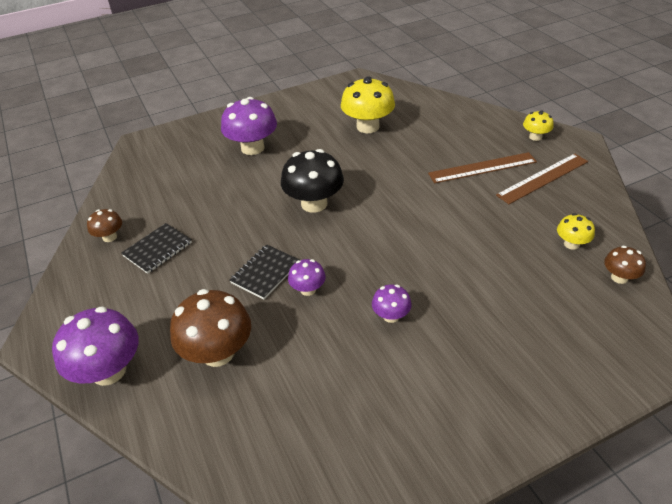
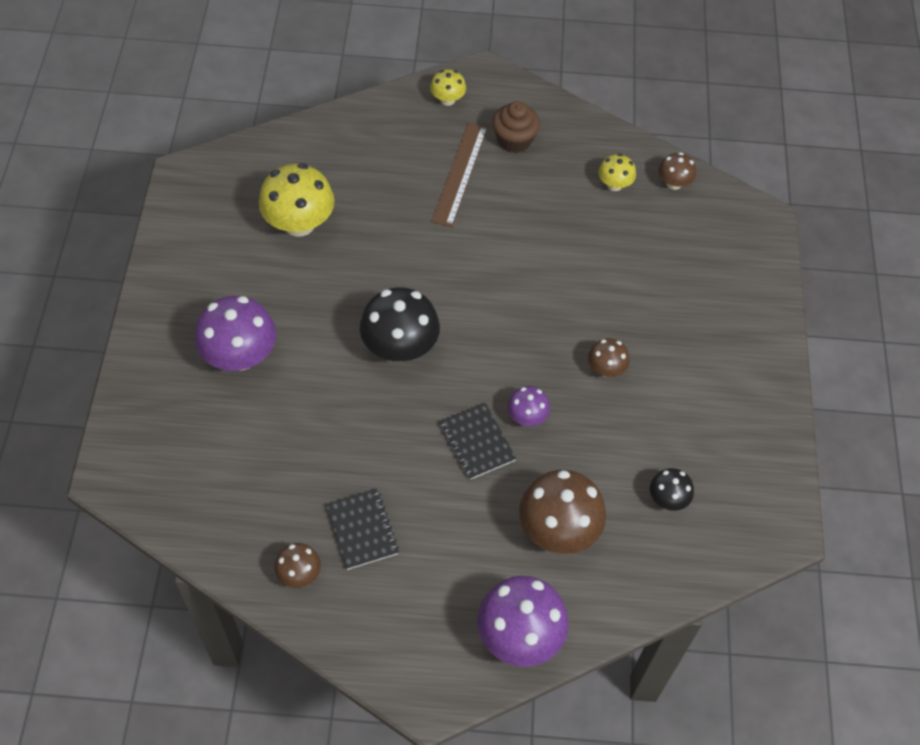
camera: 65 degrees left, 15 degrees up
purple mushroom [372,284,412,323] -> brown mushroom [588,338,630,377]
brown ruler [496,153,588,204] -> brown cupcake [492,101,540,153]
none -> black mushroom [650,468,694,511]

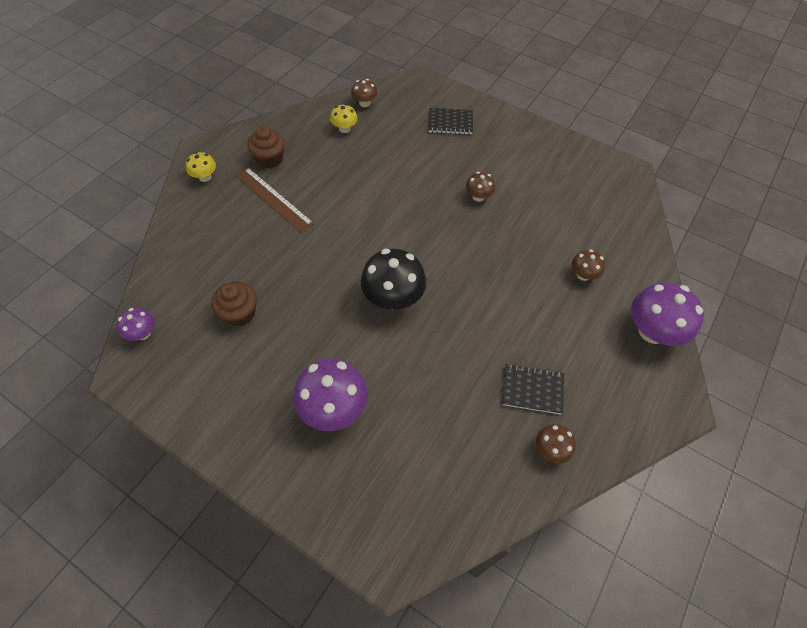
camera: 60 degrees left, 0 degrees up
yellow mushroom [259,163,335,237] -> brown cupcake [211,281,257,326]
black notebook [439,403,516,480] -> black notebook moved to [429,108,473,135]
purple mushroom [508,386,550,426] -> purple mushroom moved to [117,308,155,341]
brown mushroom [519,470,606,554] -> brown mushroom [572,250,605,281], size x0.52
black mushroom [650,468,694,511] -> none

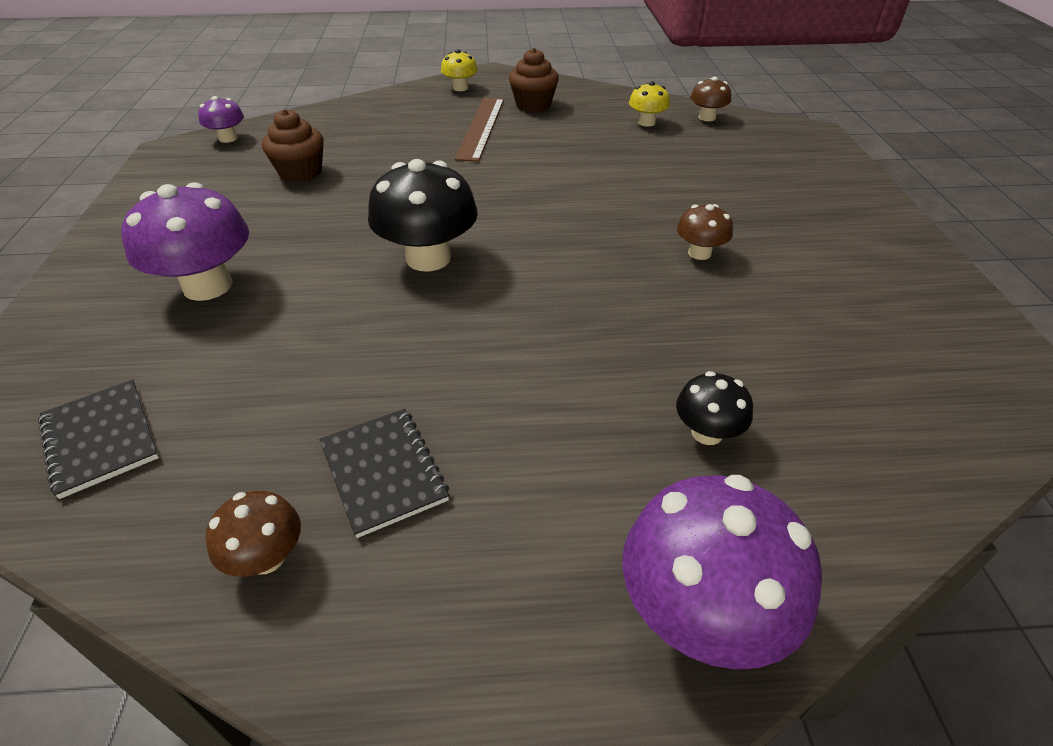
camera: 55 degrees right, 15 degrees down
black notebook [429,108,473,135] -> black notebook moved to [38,380,159,499]
brown mushroom [572,250,605,281] -> black mushroom [676,371,753,445]

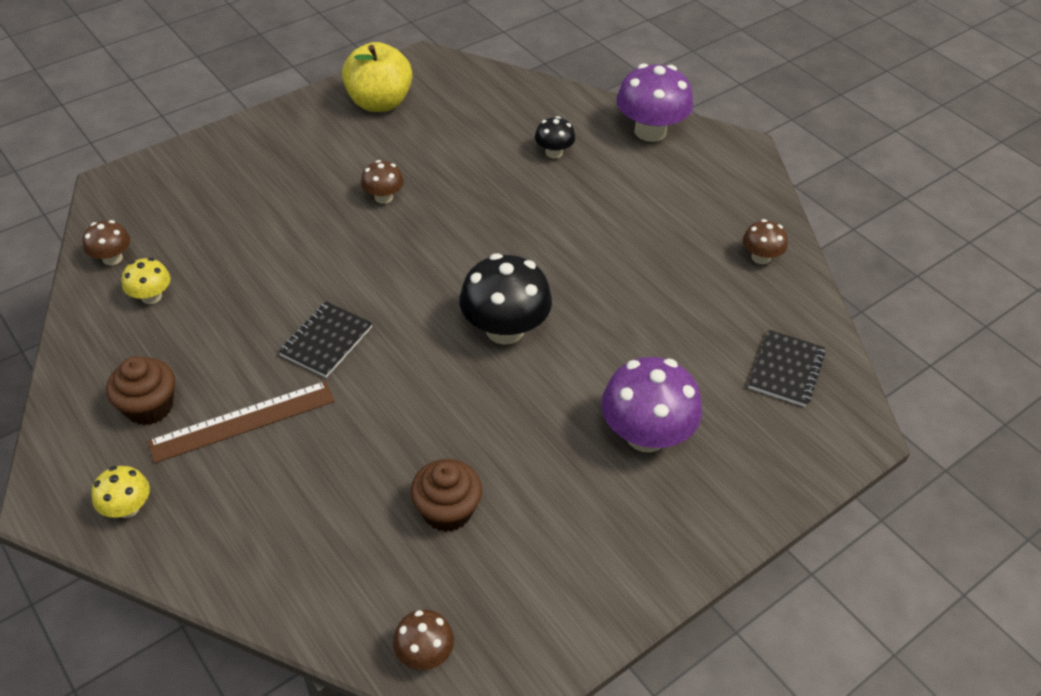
camera: 125 degrees left, 5 degrees up
purple mushroom [198,96,244,143] -> brown mushroom [393,609,454,670]
black notebook [320,409,449,538] -> black notebook moved to [278,302,373,378]
none -> yellow apple [342,42,412,112]

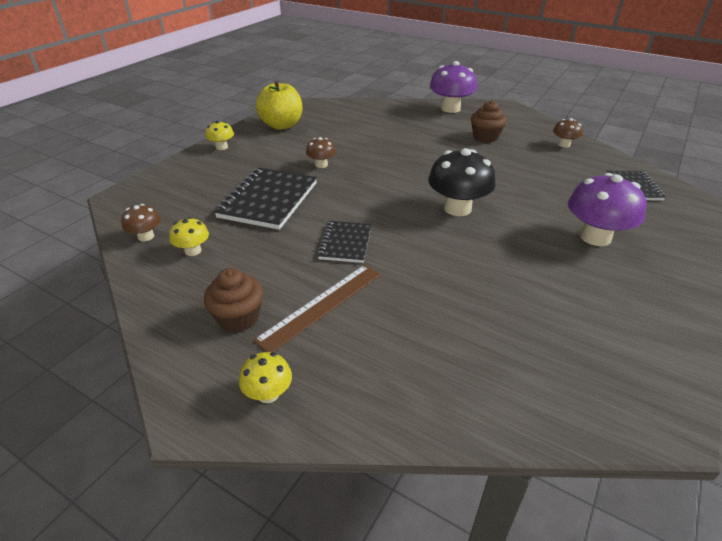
camera: 20 degrees left, 10 degrees down
brown mushroom [393,609,454,670] -> none
brown cupcake [411,459,482,532] -> brown cupcake moved to [471,100,506,143]
black mushroom [535,116,575,158] -> none
none -> yellow mushroom [205,120,234,150]
none -> black notebook [214,168,317,230]

